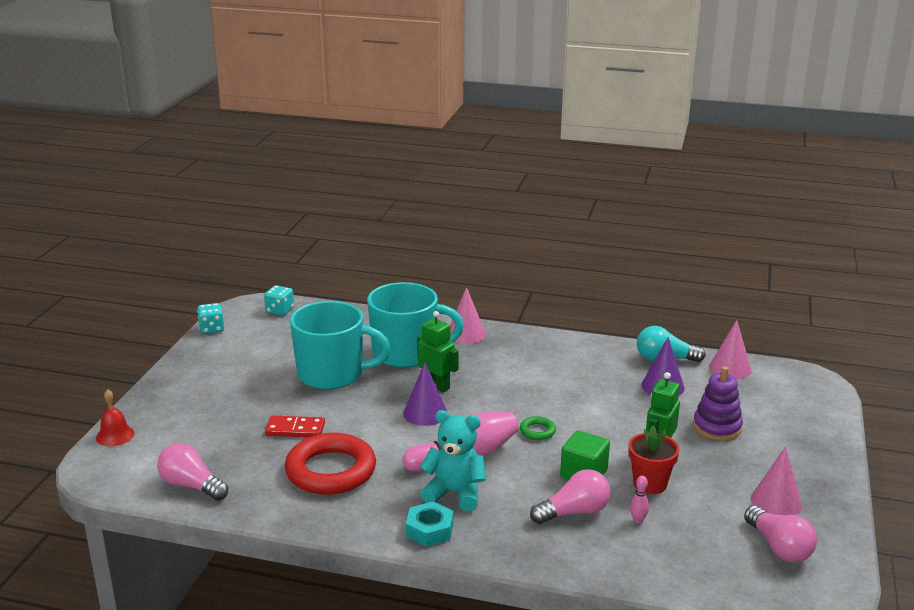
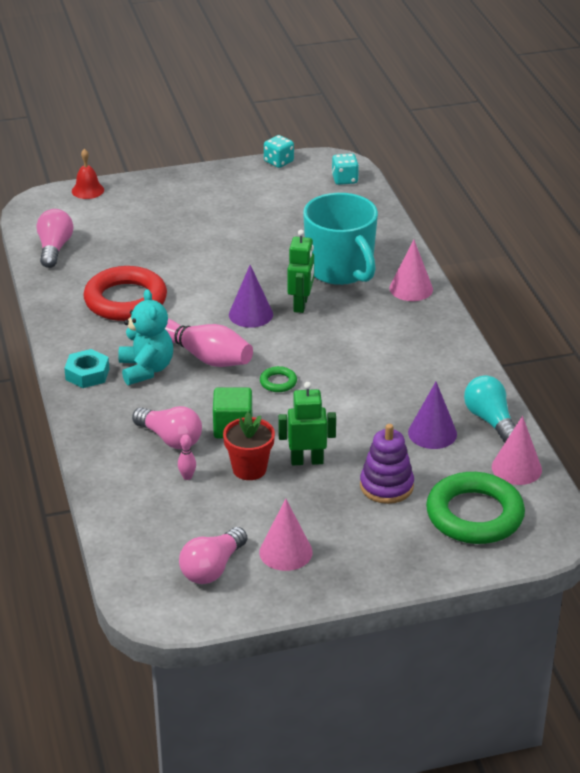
camera: 60 degrees right, 10 degrees up
red domino [265,415,325,437] -> none
turquoise mug [290,301,391,390] -> none
none -> green ring [426,472,525,544]

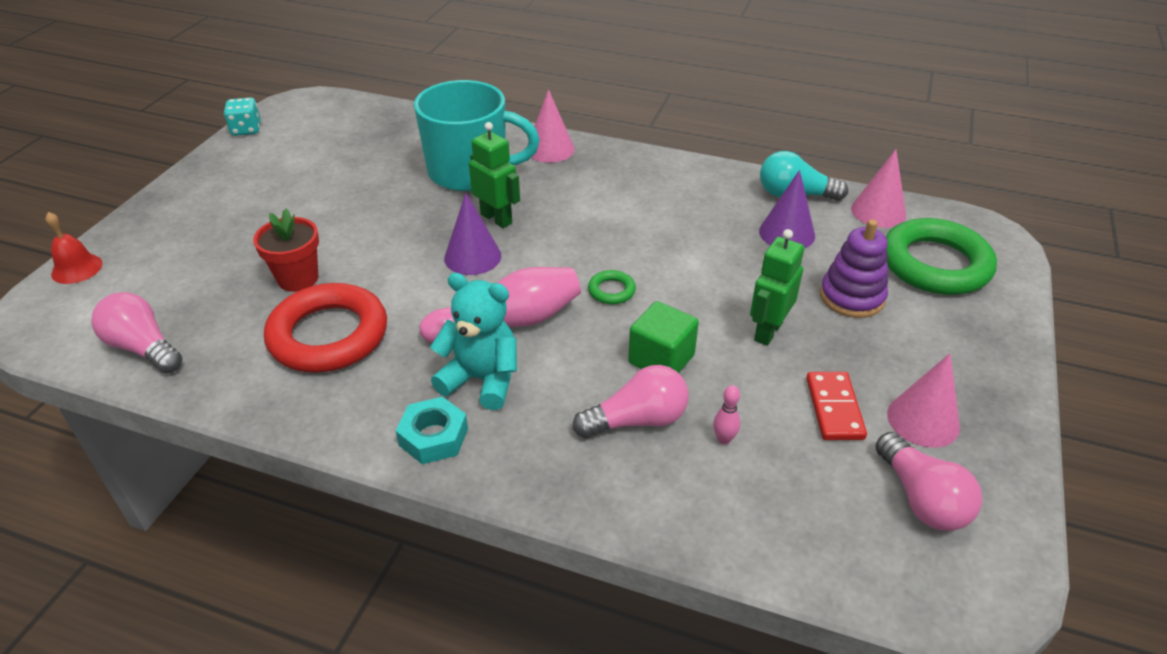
camera: 55 degrees left, 5 degrees up
red flower pot [223,412,275,480] -> red flower pot moved to [253,209,319,292]
turquoise dice [332,153,359,185] -> none
none -> red domino [806,372,867,440]

